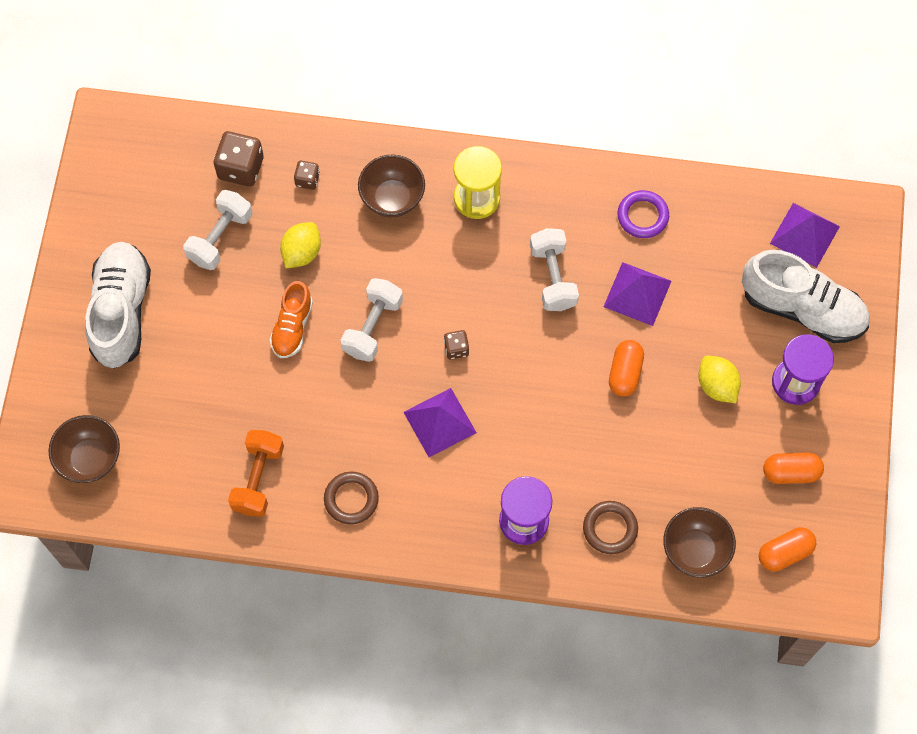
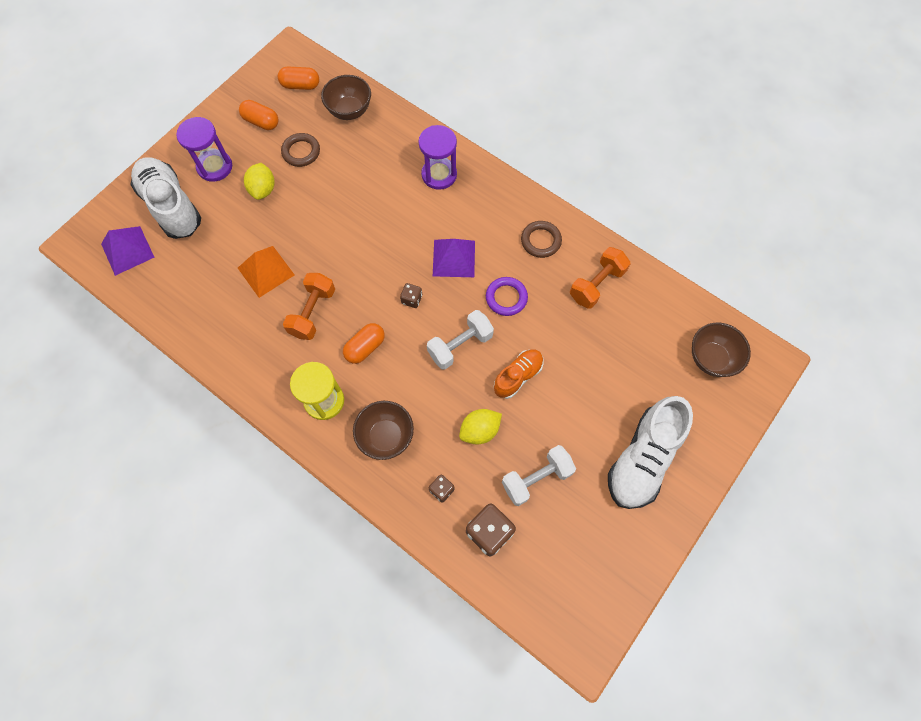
camera: 150 degrees left, 0 degrees up
white dumbbell [530,228,579,311] -> orange dumbbell [283,273,335,340]
brown ring [583,501,638,554] -> brown ring moved to [281,133,320,167]
purple pyramid [603,262,671,326] -> orange pyramid [238,246,295,298]
orange capsule [609,340,644,397] -> orange capsule moved to [343,323,385,364]
purple ring [617,190,669,238] -> purple ring moved to [486,277,528,316]

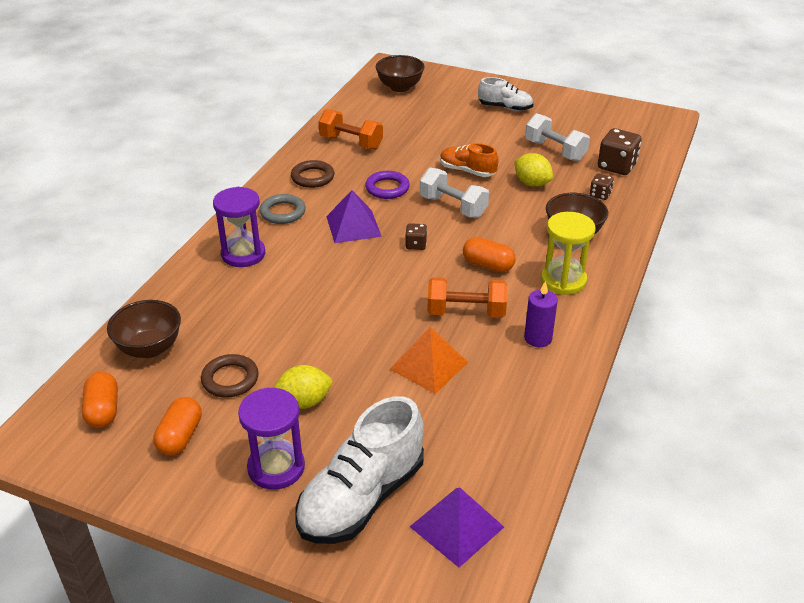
camera: 105 degrees left, 30 degrees down
white shoe [608,396,693,509] -> white shoe [478,77,533,111], size x0.57
none -> grey ring [259,194,306,224]
none -> purple candle [524,281,558,347]

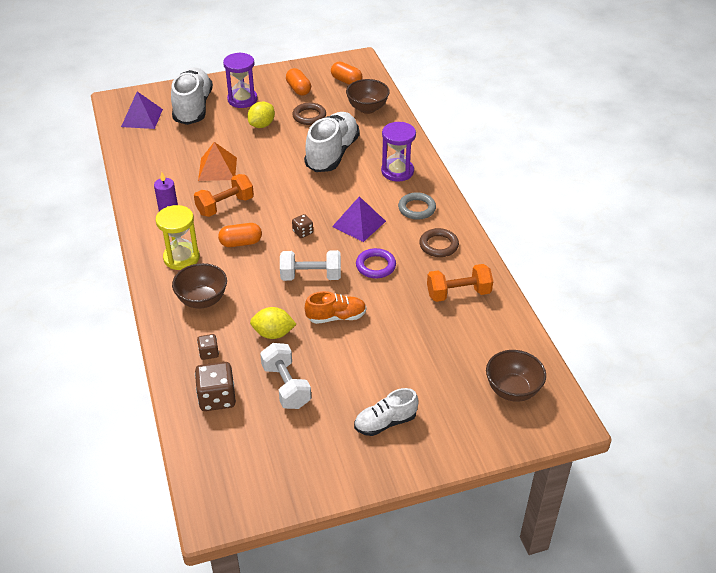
camera: 140 degrees right, 5 degrees up
white dumbbell [525,113,590,161] -> white dumbbell turned 60 degrees clockwise [260,343,311,409]
none -> white shoe [304,112,360,172]

